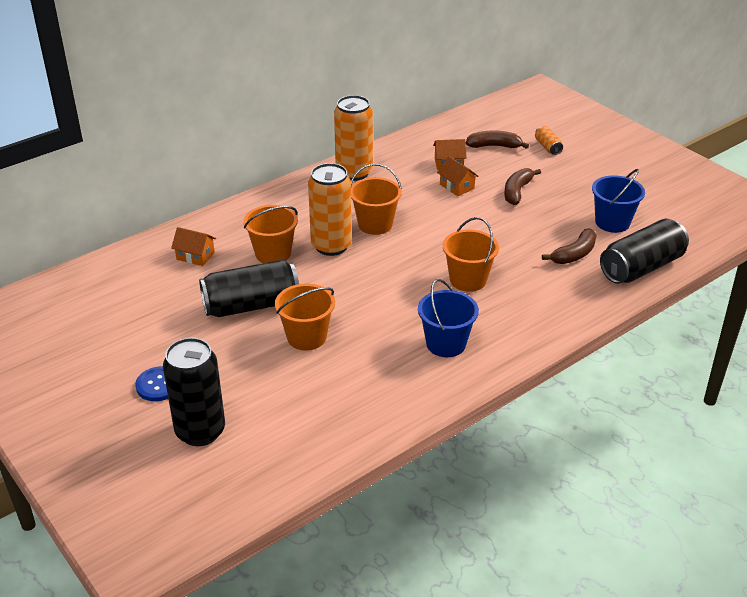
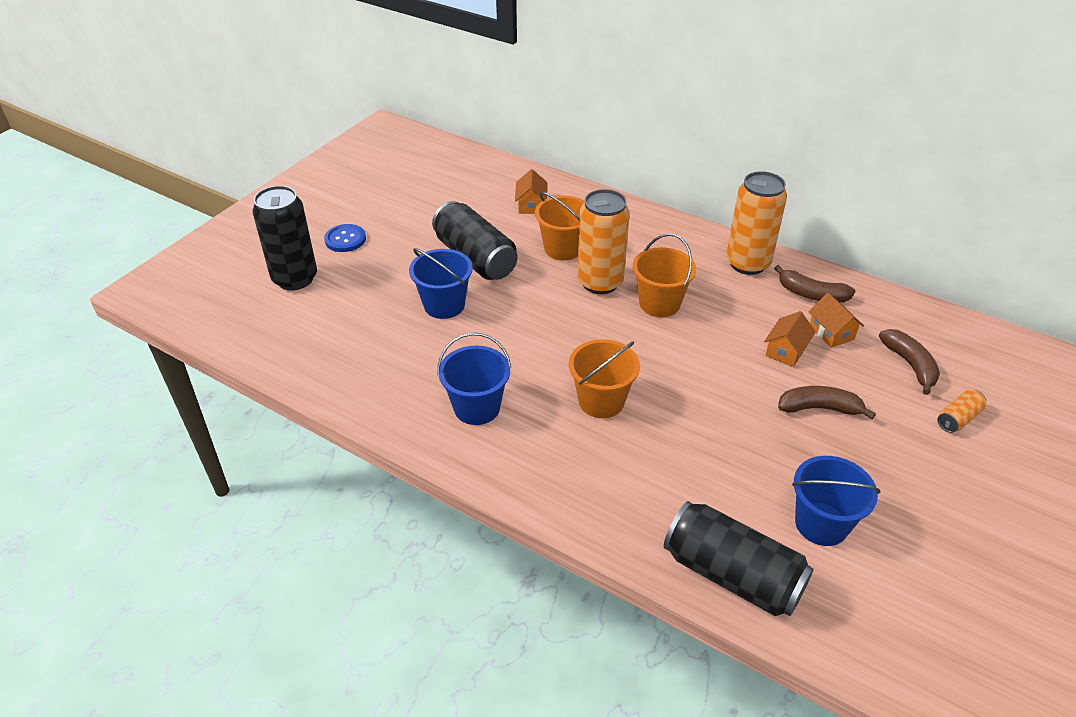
camera: 70 degrees right, 5 degrees up
orange bucket [275,284,335,350] -> blue bucket [409,248,473,319]
brown banana [542,228,596,264] -> brown banana moved to [774,265,856,303]

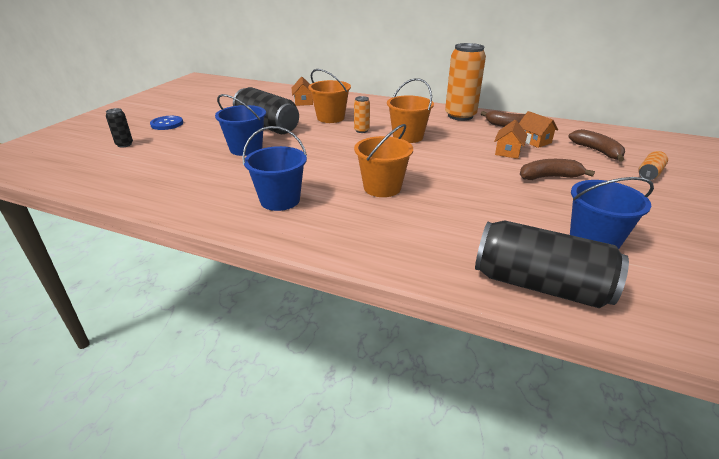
camera: 10 degrees left, 10 degrees down
black can [253,186,317,290] -> black can [106,108,133,147], size x0.46
orange can [577,189,630,294] -> orange can [354,96,370,133], size x0.46

